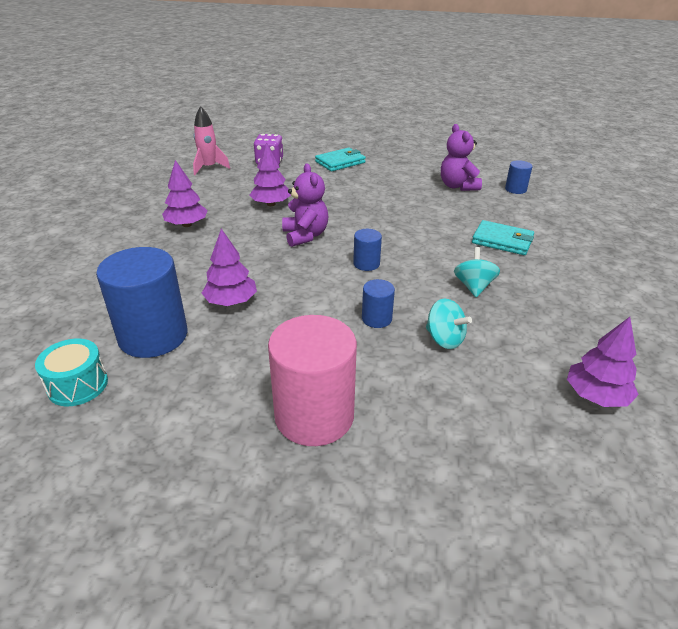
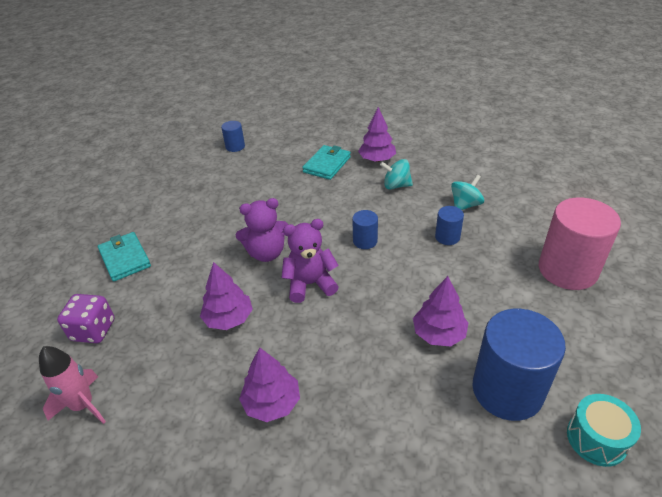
camera: 85 degrees left, 5 degrees up
purple teddy bear [441,124,482,191] -> purple teddy bear moved to [236,198,288,262]
purple tree [567,317,639,407] -> purple tree moved to [358,107,396,162]

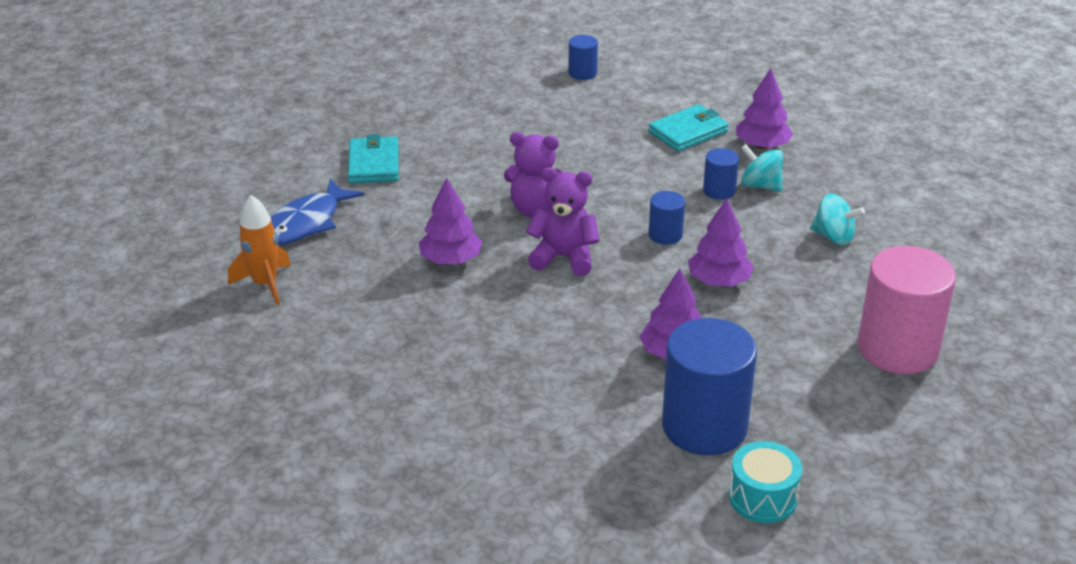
camera: 25 degrees right, 5 degrees down
pink rocket [39,346,106,424] -> orange rocket [228,195,291,305]
purple dice [57,294,114,343] -> blue fish [270,179,364,245]
purple tree [239,347,300,422] -> purple tree moved to [688,198,754,287]
blue cylinder [435,206,464,245] -> blue cylinder moved to [703,148,739,200]
turquoise spinning top [451,174,484,210] -> turquoise spinning top turned 45 degrees clockwise [810,193,865,245]

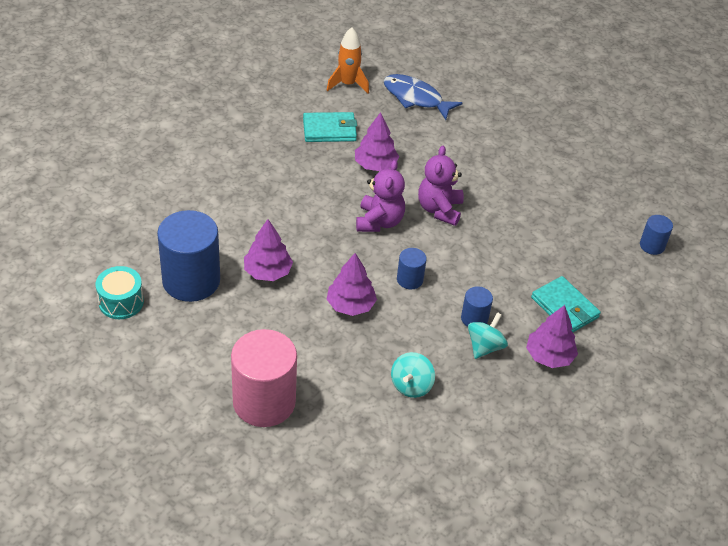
camera: 85 degrees right, 10 degrees up
turquoise wallet [348,134,399,183] -> turquoise wallet moved to [303,112,357,142]

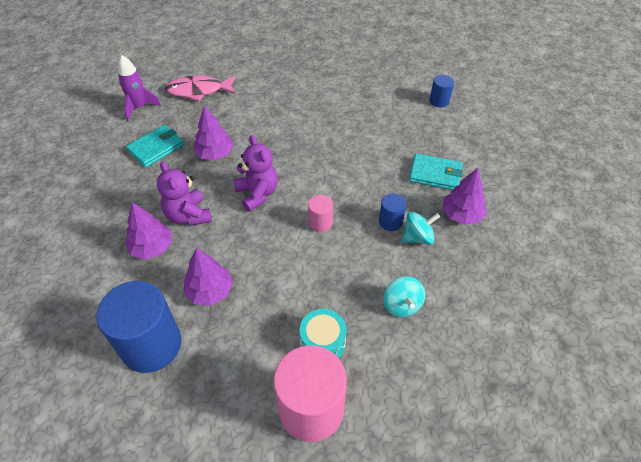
camera: 35 degrees left, 5 degrees up
turquoise drum [96,266,144,319] -> turquoise drum moved to [300,309,347,358]
purple tree [326,253,377,316] -> purple tree moved to [125,202,172,260]
orange rocket [327,27,369,94] -> purple rocket [118,55,161,121]
blue fish [383,74,462,120] -> pink fish [165,76,236,101]
blue cylinder [397,248,427,289] -> pink cylinder [308,195,333,232]
purple teddy bear [418,145,464,226] -> purple teddy bear moved to [157,161,212,226]
turquoise spinning top [468,312,508,359] -> turquoise spinning top turned 75 degrees clockwise [402,212,440,245]

